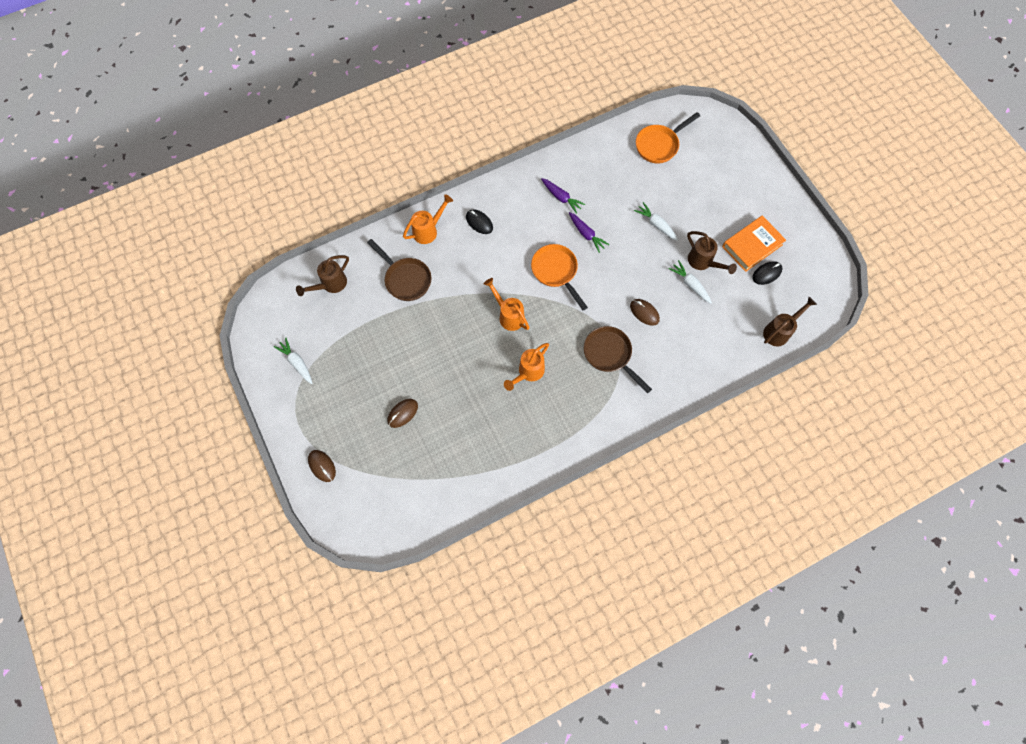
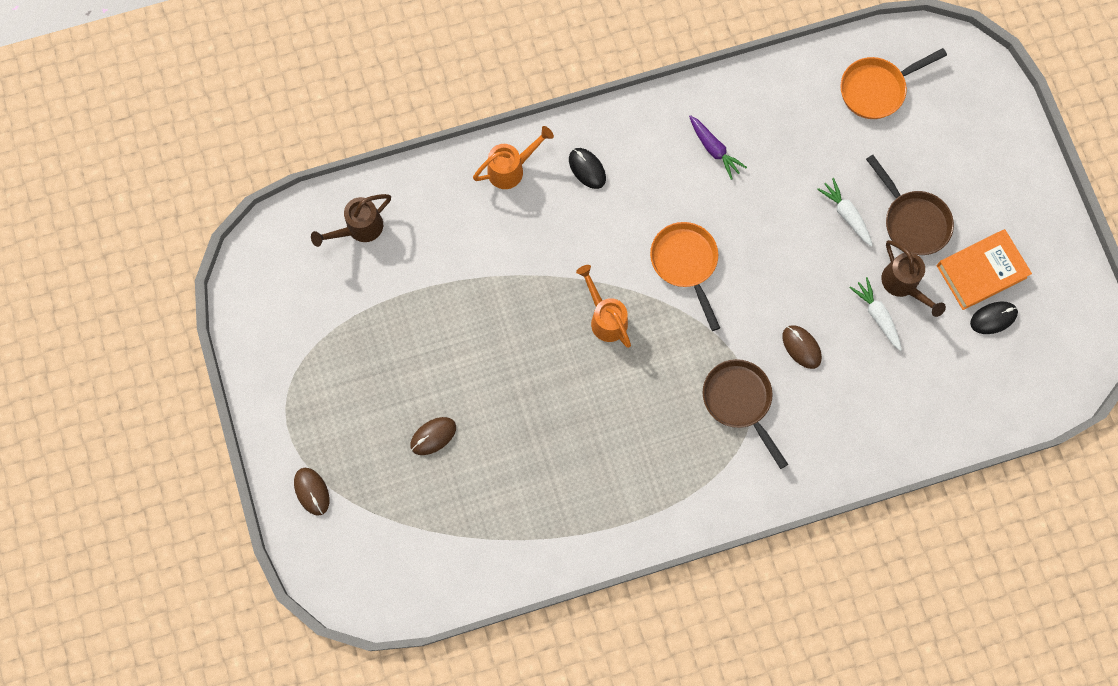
camera: 10 degrees right, 5 degrees up
white carrot [274,338,312,384] -> none
brown pan [367,239,431,301] -> brown pan moved to [866,155,954,255]
orange watering can [504,343,549,391] -> none
purple carrot [569,212,610,253] -> none
brown watering can [763,297,817,347] -> none

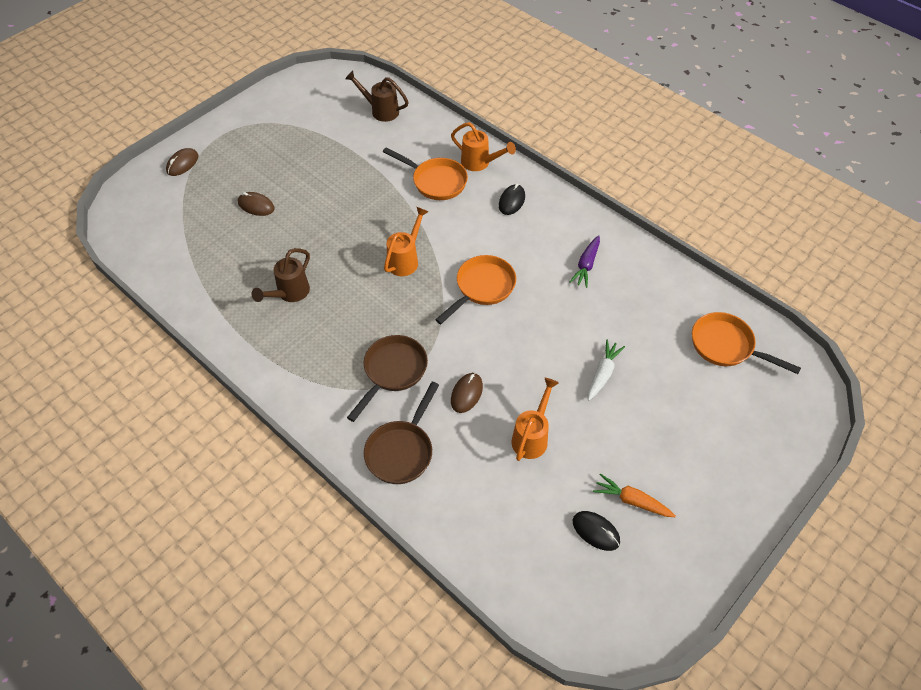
camera: 60 degrees right, 20 degrees down
white carrot [849,277,902,351] -> orange watering can [511,378,559,461]
brown pan [866,155,954,255] -> brown pan moved to [364,382,439,484]
brown watering can [881,240,946,317] -> brown watering can moved to [251,248,310,302]
orange book [937,229,1032,310] -> orange carrot [593,473,676,517]
none -> orange pan [383,147,468,200]

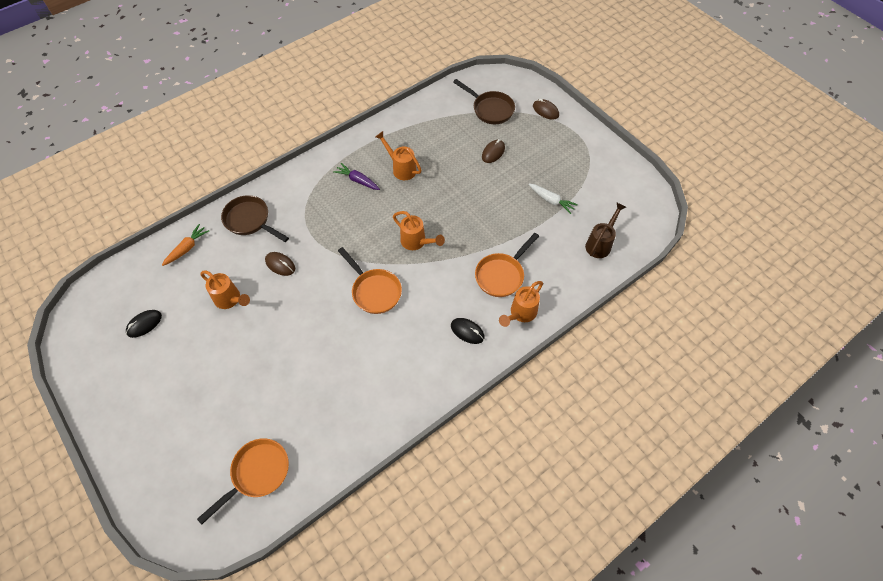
camera: 100 degrees right, 5 degrees up
brown watering can [251,248,310,302] -> orange watering can [375,131,421,180]
brown pan [347,335,428,422] -> brown pan moved to [453,79,515,124]
purple carrot [570,235,600,288] -> purple carrot moved to [333,163,380,190]
white carrot [588,340,625,401] -> white carrot moved to [529,184,578,214]
orange carrot [593,473,676,517] -> orange carrot moved to [162,224,209,266]

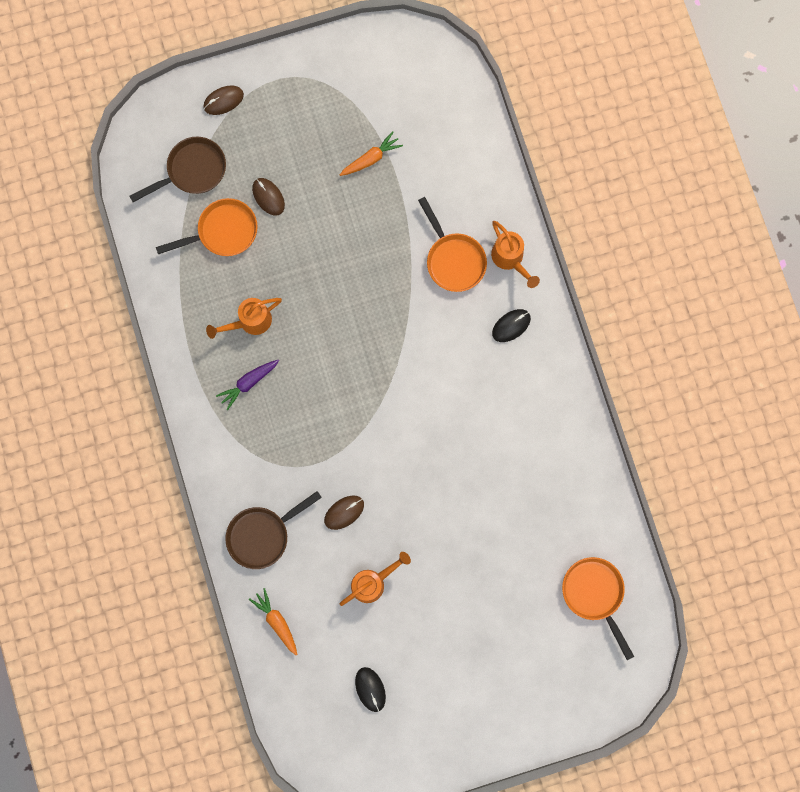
camera: 70 degrees left, 20 degrees up
orange pan [338,247,402,314] -> orange pan moved to [156,198,257,256]
orange watering can [393,211,445,250] -> none
white carrot [529,184,578,214] -> orange carrot [340,131,403,176]
brown watering can [585,202,626,258] -> none

